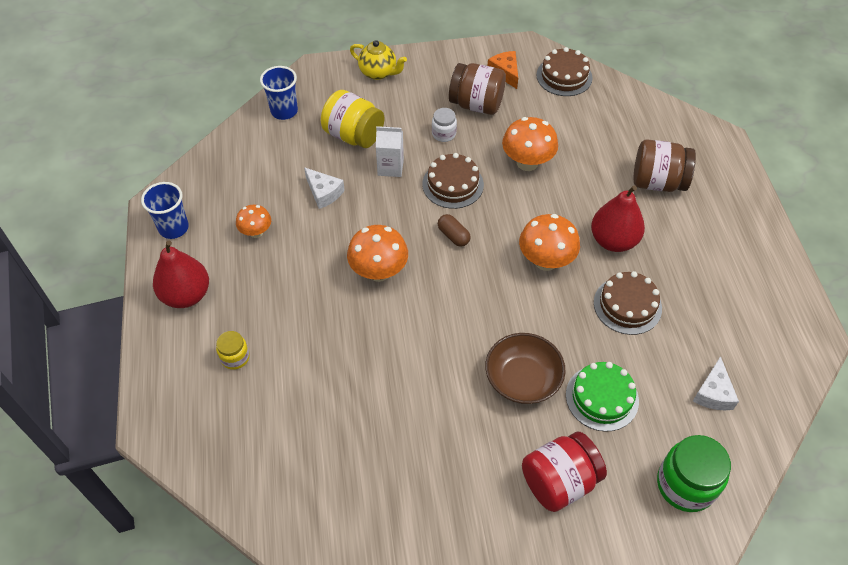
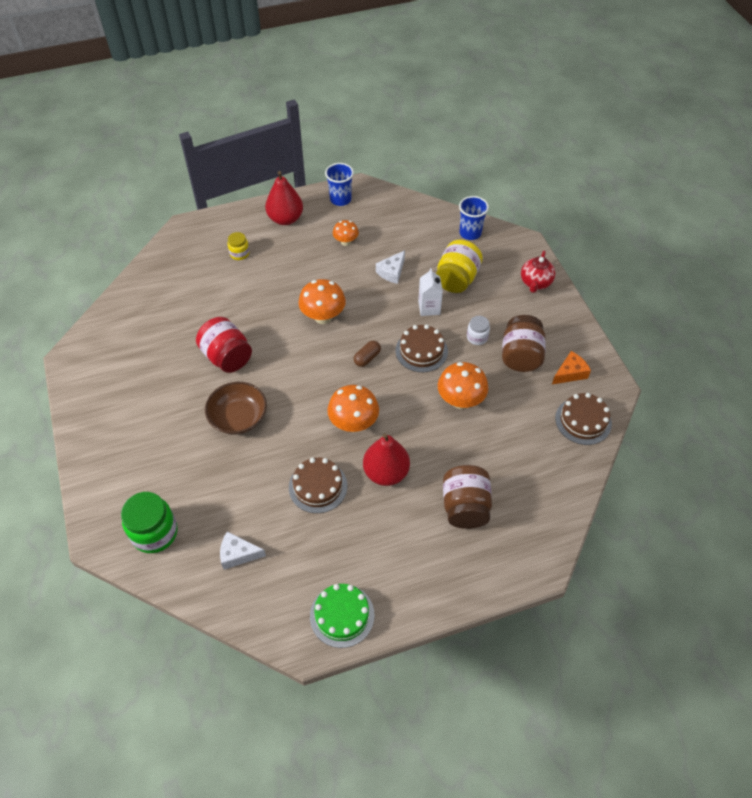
camera: 80 degrees right, 0 degrees up
yellow teapot [350,40,407,80] -> red teapot [521,251,555,293]
red jar [522,432,607,512] -> red jar moved to [196,317,252,373]
green cake [566,362,639,432] -> green cake moved to [310,584,374,648]

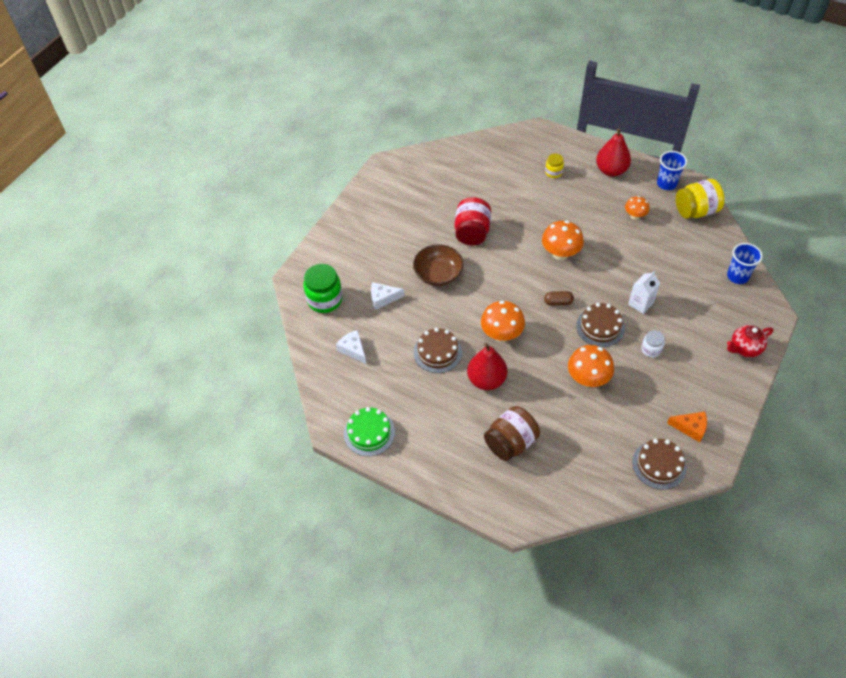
camera: 50 degrees right, 0 degrees up
white cheese [376,250,405,284] -> white cheese moved to [371,282,404,310]
yellow jar [436,240,483,293] -> yellow jar moved to [676,179,725,219]
brown jar [502,315,546,372] -> none

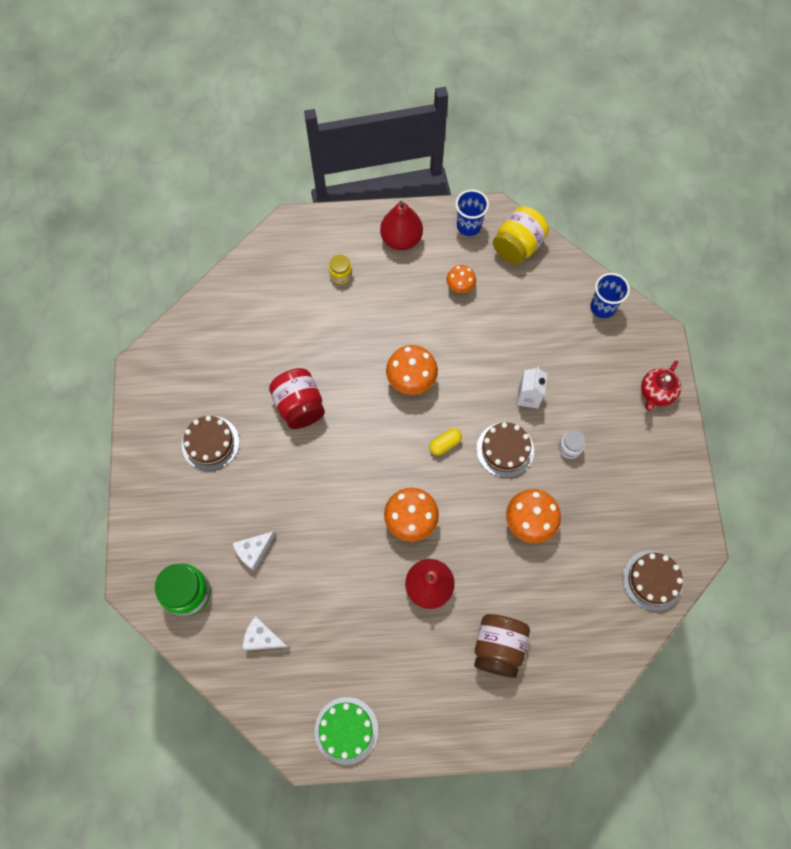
camera: 35 degrees left, 15 degrees up
brown bowl [413,244,464,286] -> none
brown cake [414,328,462,373] -> brown cake moved to [182,416,239,471]
brown capsule [544,291,574,306] -> yellow capsule [429,428,462,456]
orange cheese [667,411,707,442] -> none

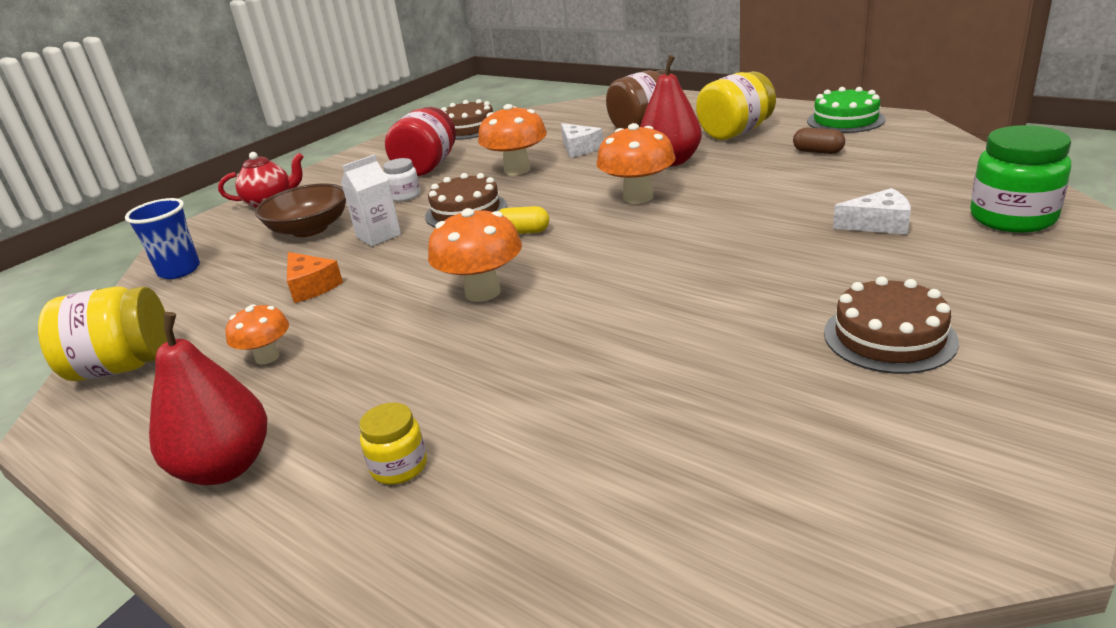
camera: 135 degrees left, 40 degrees down
white cheese [243,616,288,651] -> white cheese moved to [561,123,603,157]
red jar [269,368,325,429] -> red jar moved to [385,107,456,176]
blue cup [455,190,489,236] -> none
none -> brown bowl [255,183,346,237]
none -> orange cheese [287,252,343,303]
none -> yellow jar [696,71,776,140]
none -> brown capsule [793,128,845,154]

